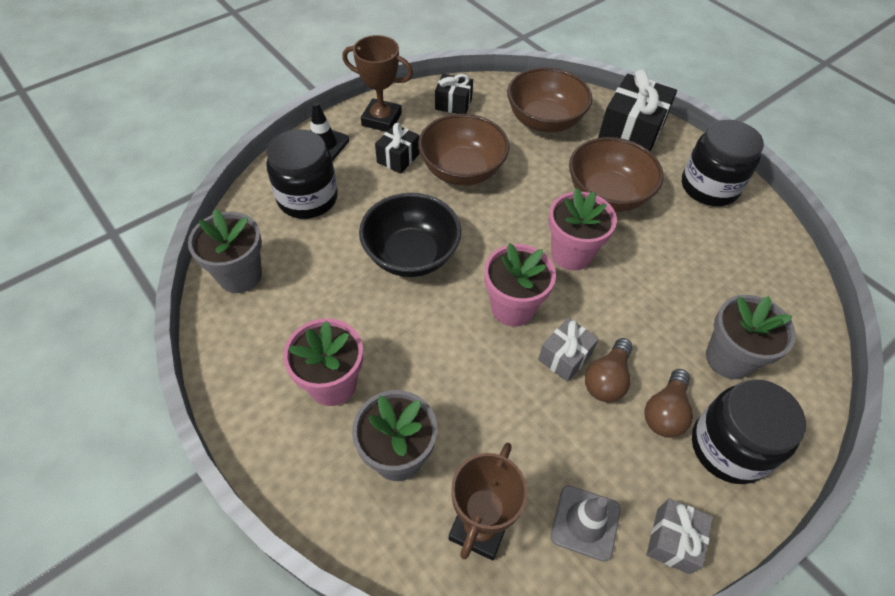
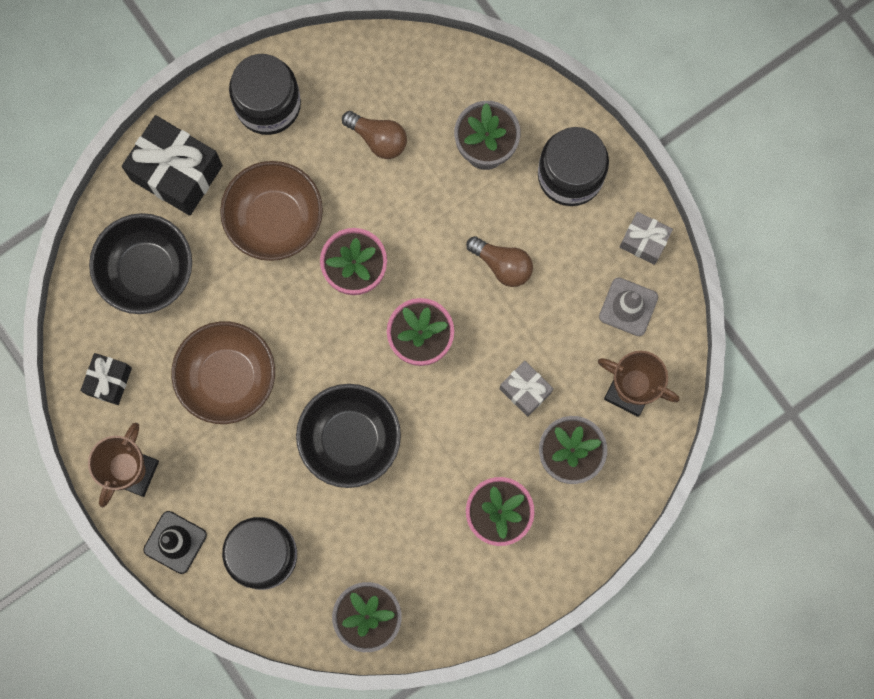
camera: 85 degrees left, 25 degrees up
black gift [375,123,420,174] -> none
brown bowl [507,67,592,132] -> black bowl [89,213,192,314]
grey gift [538,318,599,382] -> grey gift moved to [499,361,553,417]
brown light bulb [644,369,693,438] -> brown light bulb moved to [342,111,407,159]

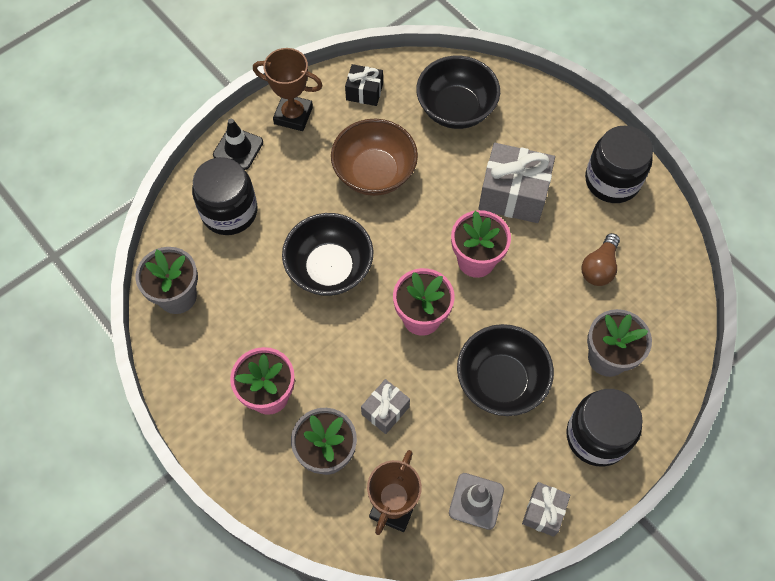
camera: 85 degrees right, 15 degrees down
black gift [122,115,223,216] -> none
brown bowl [220,161,323,261] -> grey gift [478,143,555,223]
brown light bulb [466,236,533,287] -> black bowl [457,324,554,416]

